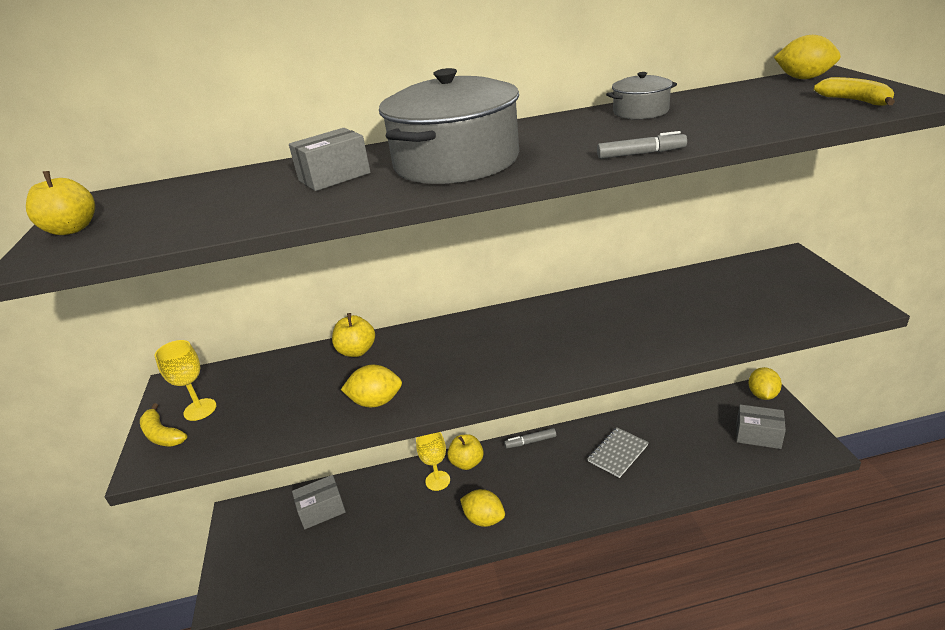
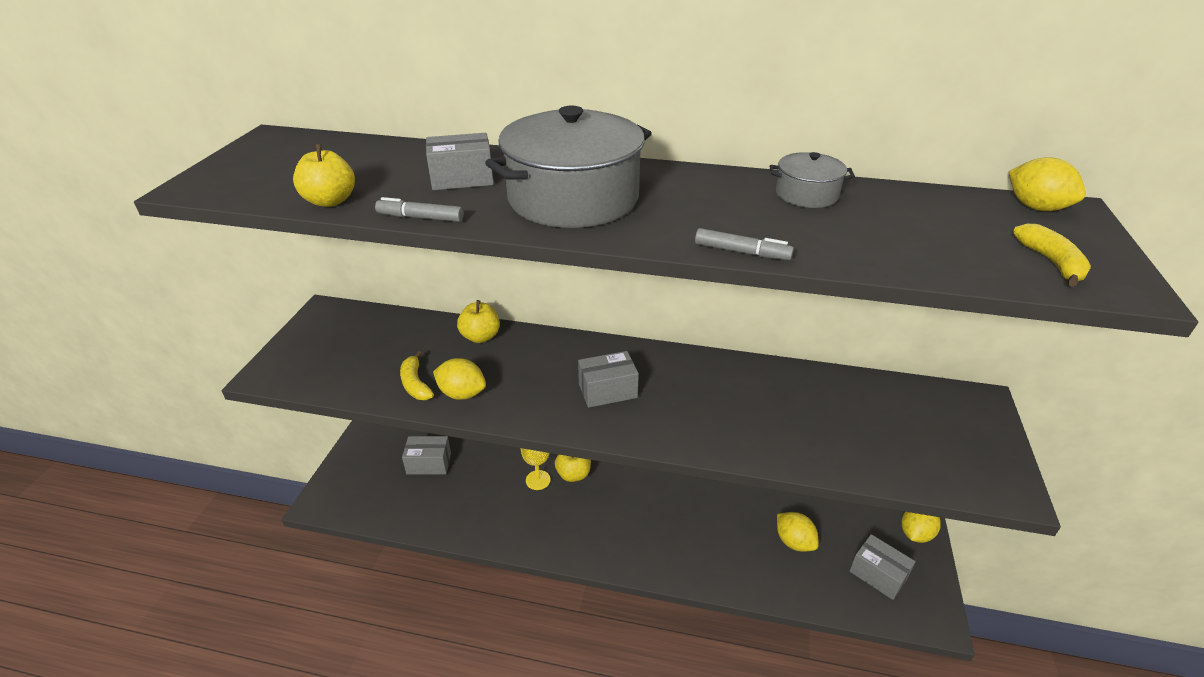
camera: 20 degrees right, 5 degrees up
yellow apple [26,171,95,235] -> yellow apple moved to [293,144,355,207]
yellow banana [140,403,187,447] -> yellow banana moved to [400,351,434,400]
yellow goblet [155,340,216,421] -> none
yellow lemon [460,489,505,527] -> yellow lemon moved to [777,512,819,552]
grey marker [504,428,556,448] -> grey marker moved to [375,197,464,222]
grey notebook [587,427,649,478] -> none
none -> grey box [578,351,639,408]

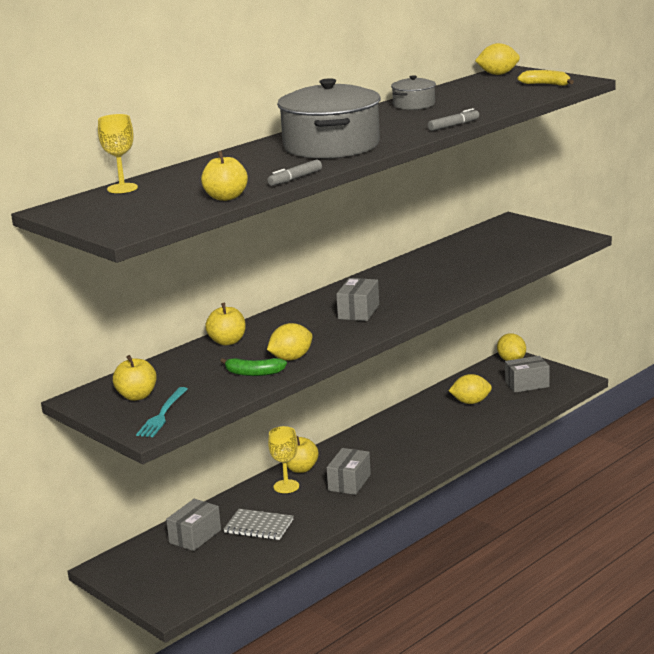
camera: 55 degrees left, 15 degrees down
yellow banana [400,351,434,400] -> green banana [220,358,287,376]
grey box [426,133,494,190] -> grey box moved to [327,448,371,495]
none -> yellow goblet [98,114,138,193]
none -> yellow apple [113,355,157,401]
none -> turquoise fork [136,387,187,437]
none -> grey notebook [223,509,294,540]

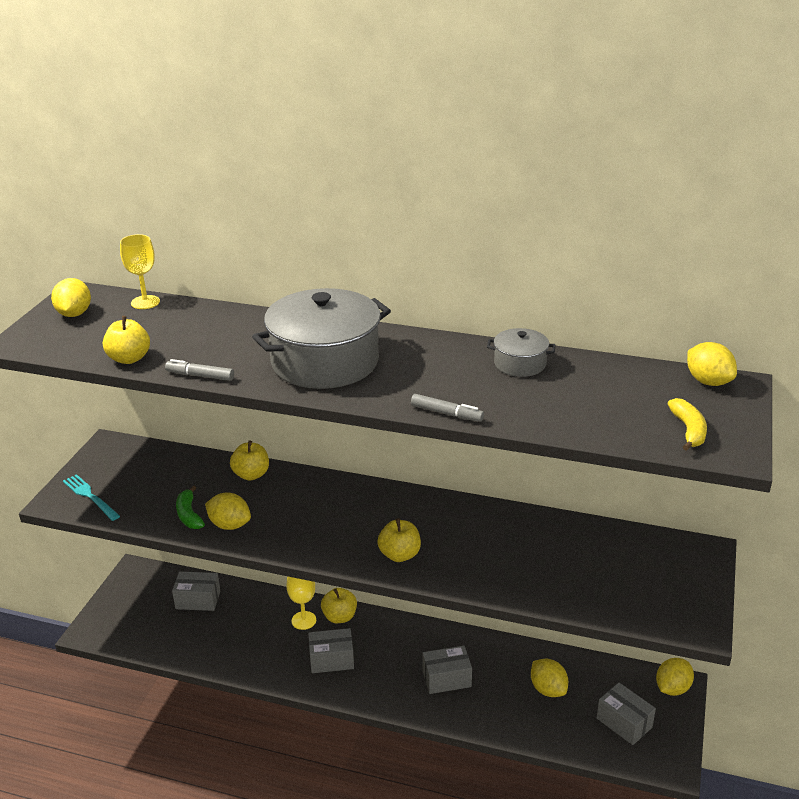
camera: 60 degrees right, 10 degrees up
yellow apple [113,355,157,401] -> yellow apple moved to [377,518,421,562]
turquoise fork [136,387,187,437] -> turquoise fork turned 60 degrees clockwise [63,474,120,521]
grey notebook [223,509,294,540] -> none
grey box [336,278,379,321] -> grey box moved to [423,646,472,694]
none -> yellow lemon [51,278,91,317]

